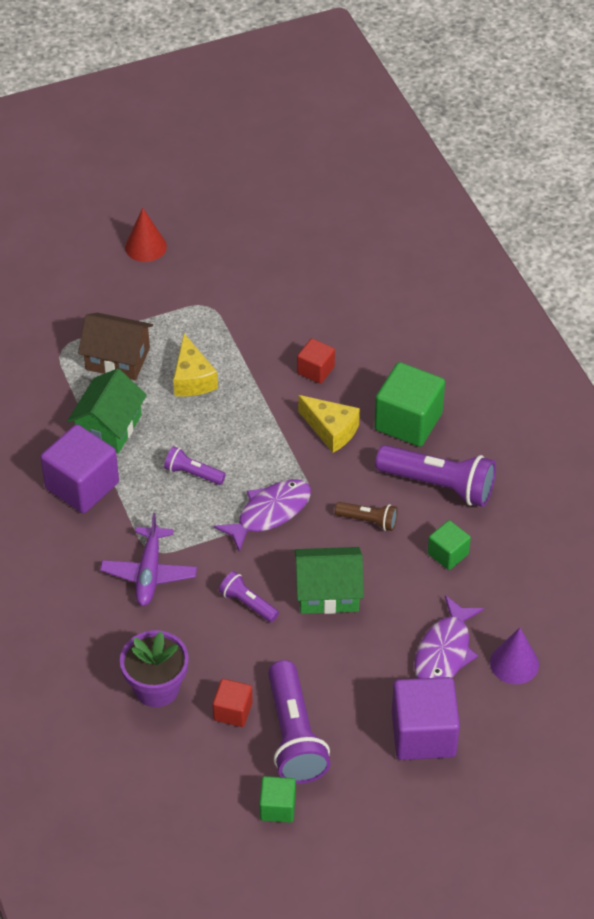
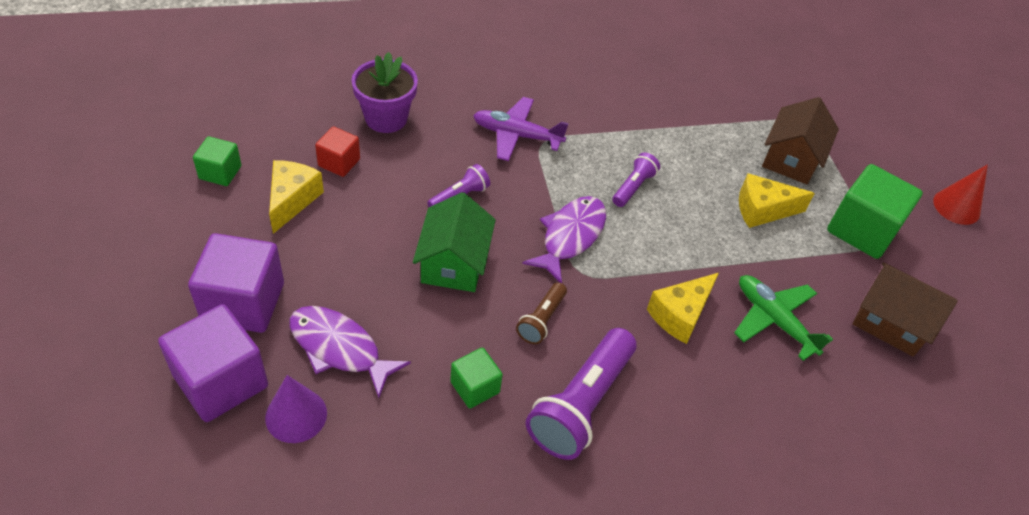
camera: 95 degrees right, 0 degrees up
purple cube [40,424,119,513] -> purple cube moved to [158,304,268,422]
green house [67,368,147,454] -> none
purple fish [214,479,311,552] -> purple fish turned 120 degrees counterclockwise [522,196,606,283]
purple flashlight [268,660,331,784] -> yellow cheese [269,160,324,234]
red cube [297,338,335,384] -> green plane [734,275,833,361]
green cube [374,362,445,447] -> green cube moved to [827,164,923,259]
none -> brown house [853,262,958,357]

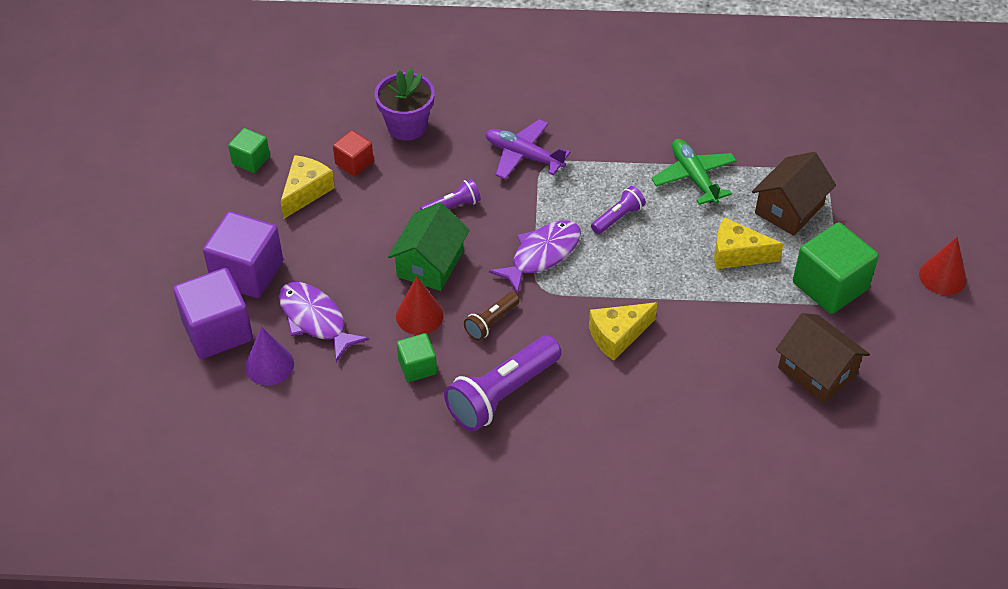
camera: 20 degrees right, 0 degrees up
green plane [734,275,833,361] -> green plane moved to [651,139,737,205]
none -> red cone [396,276,444,335]

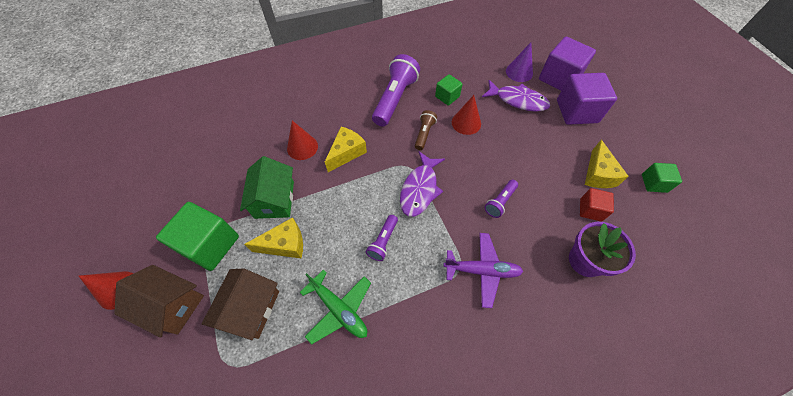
camera: 155 degrees right, 10 degrees up
green house [388,202,470,291] -> green house moved to [240,156,294,219]
brown house [776,313,870,403] -> brown house moved to [114,265,204,338]
none -> red cone [287,121,318,160]

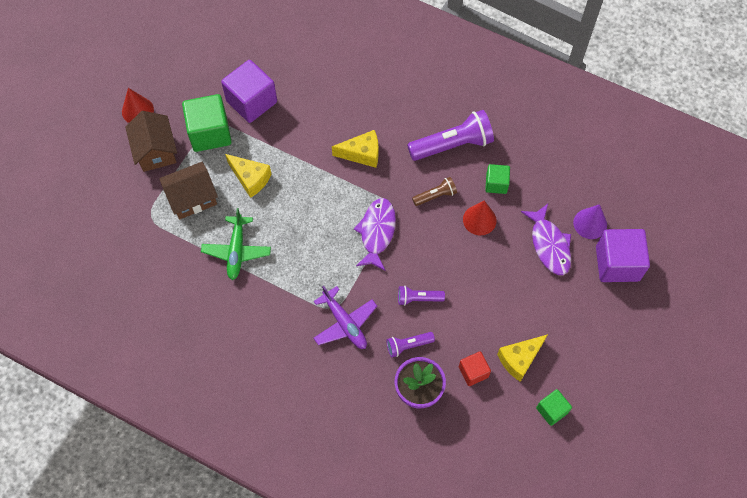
camera: 50 degrees right, 5 degrees up
green house [240,156,294,219] -> none
red cone [287,121,318,160] -> none
purple flashlight [366,215,398,261] -> purple flashlight moved to [386,332,435,357]
purple fish [400,151,445,217] -> purple fish turned 120 degrees clockwise [354,198,396,271]
purple cube [557,73,617,125] -> purple cube moved to [221,60,277,123]

